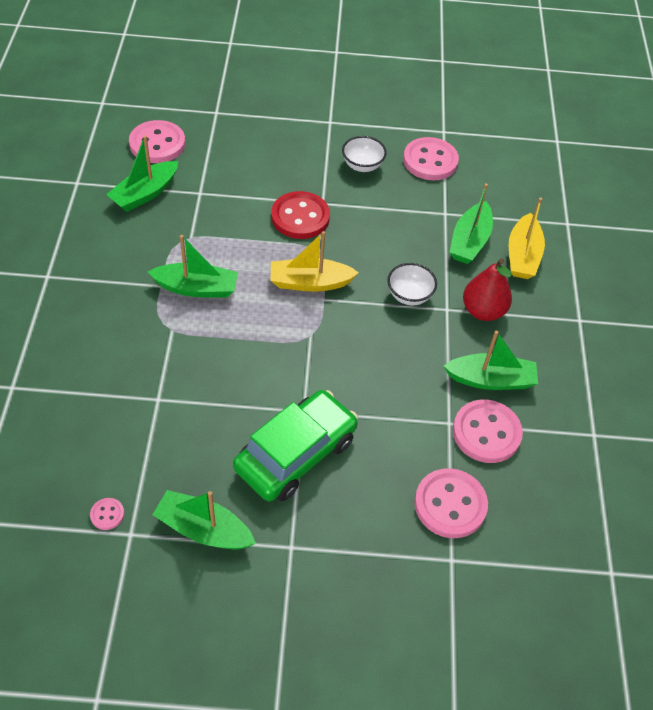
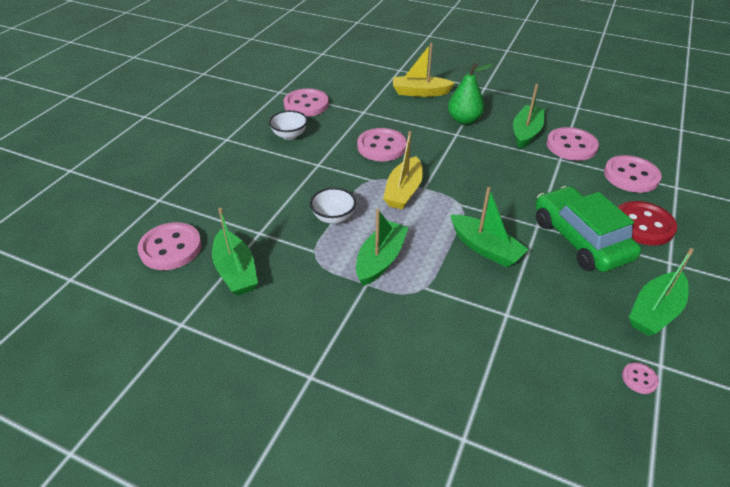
camera: 65 degrees left, 10 degrees down
red button [271,191,330,239] -> red button moved to [618,201,677,245]
white bowl [387,263,437,305] -> white bowl moved to [310,188,356,224]
green boat [449,183,493,264] -> green boat moved to [450,187,529,267]
red pear [463,258,512,321] -> green pear [448,63,493,125]
yellow boat [509,197,545,279] -> yellow boat turned 150 degrees clockwise [393,43,455,97]
none -> pink button [357,128,407,161]

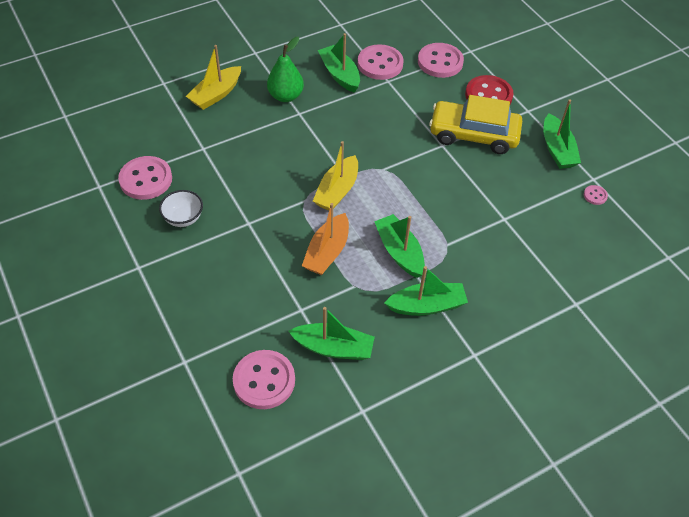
camera: 55 degrees left, 10 degrees up
white bowl [310,188,356,224] -> orange boat [302,203,349,275]
pink button [357,128,407,161] -> none
yellow boat [383,131,423,209] -> yellow boat turned 60 degrees clockwise [313,141,358,210]
green boat [450,187,529,267] -> green boat moved to [385,266,468,316]
green car [535,186,641,272] -> yellow car [429,95,522,154]

